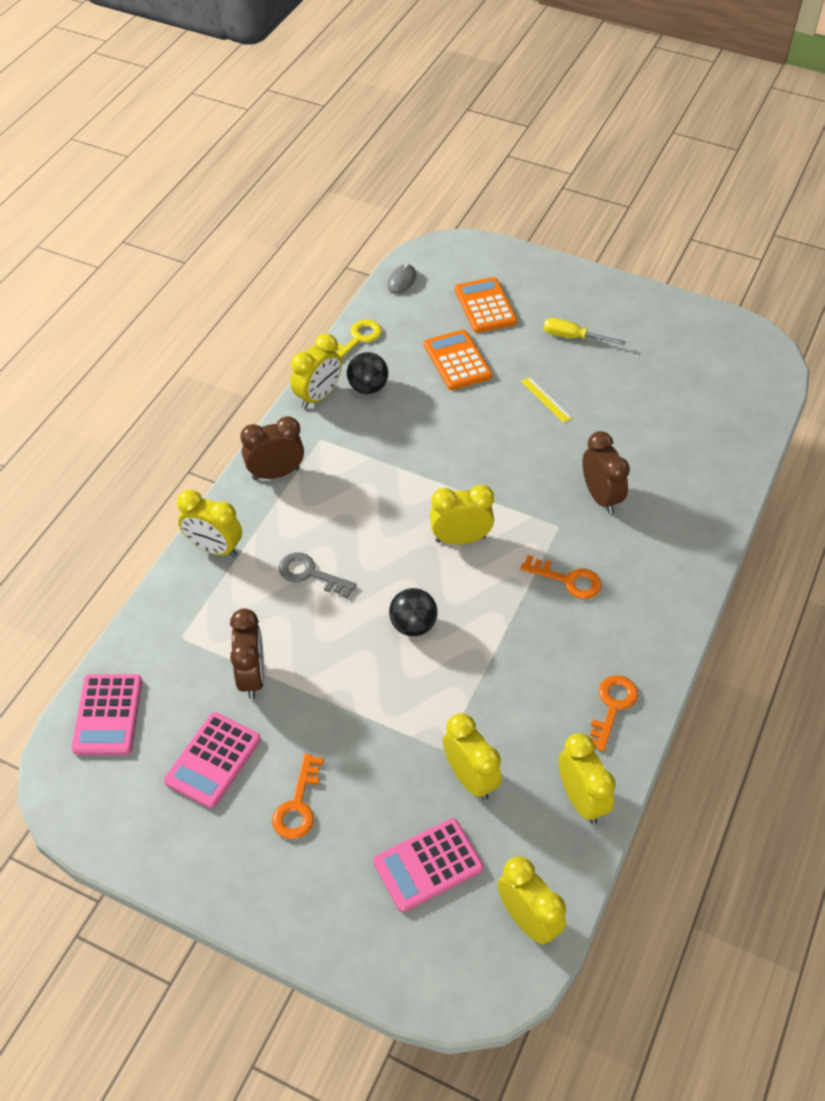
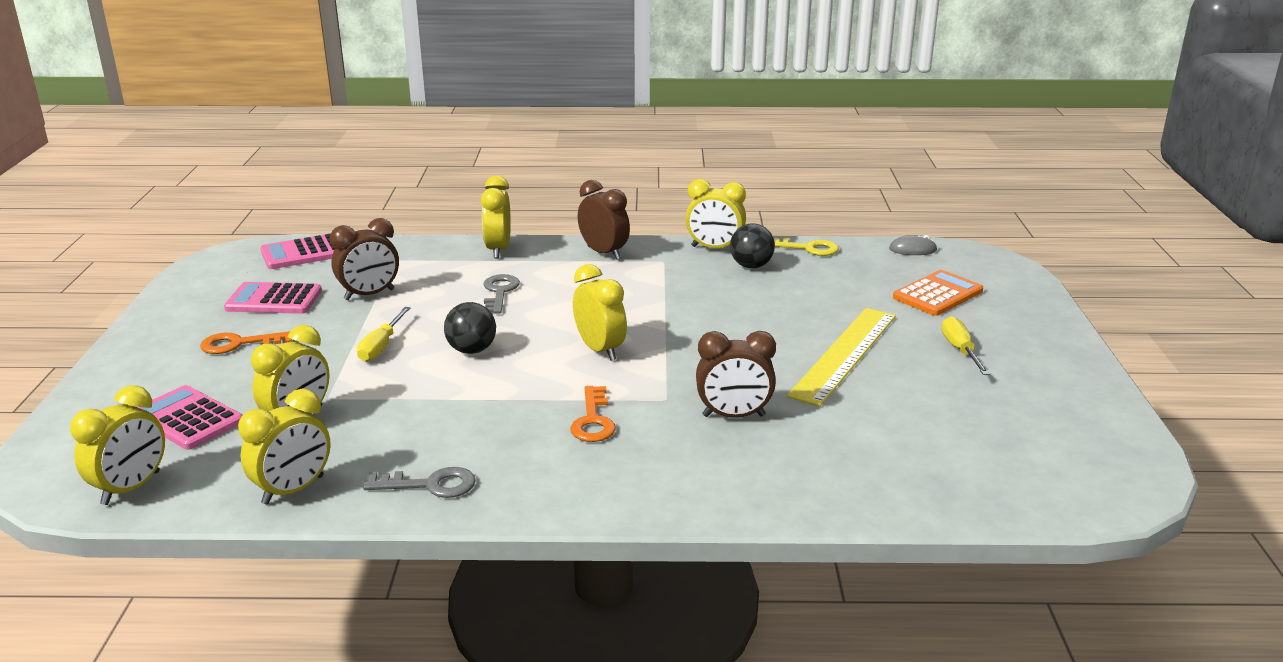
camera: 65 degrees right, 25 degrees down
orange calculator [424,330,492,390] -> none
yellow ruler [521,377,572,423] -> yellow ruler [787,308,896,406], size x2.45
brown clock [582,431,630,514] -> brown clock turned 45 degrees clockwise [696,331,776,418]
orange key [590,675,638,751] -> grey key [363,467,476,498]
none -> yellow screwdriver [357,307,411,362]

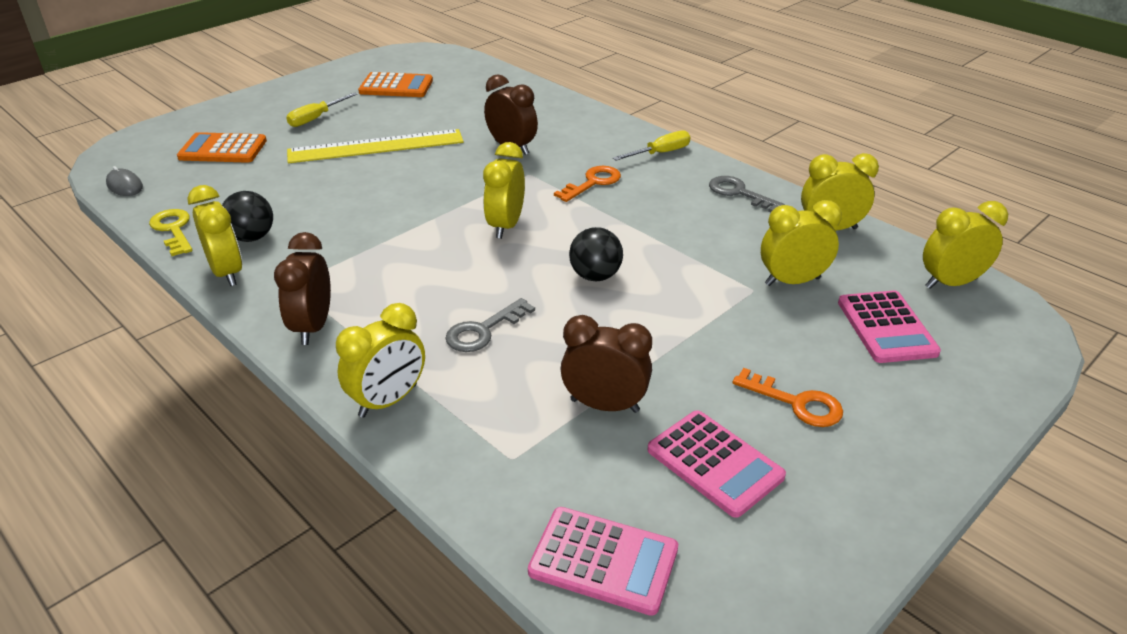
camera: 135 degrees left, 10 degrees up
yellow screwdriver [357,307,411,362] -> yellow screwdriver moved to [613,130,691,161]
none -> orange calculator [358,72,433,97]

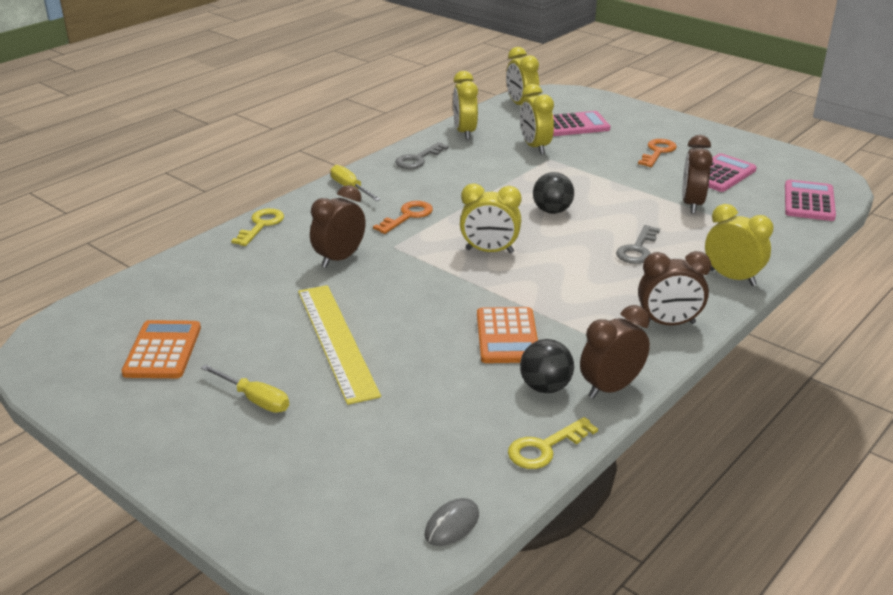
camera: 95 degrees left, 5 degrees down
orange calculator [177,132,267,163] -> orange calculator moved to [477,307,538,363]
yellow clock [187,185,242,286] -> brown clock [580,305,650,399]
grey key [445,298,535,352] -> grey key turned 75 degrees clockwise [616,225,660,264]
orange key [554,166,621,202] -> orange key turned 90 degrees clockwise [373,201,433,234]
none -> yellow key [231,208,284,246]

